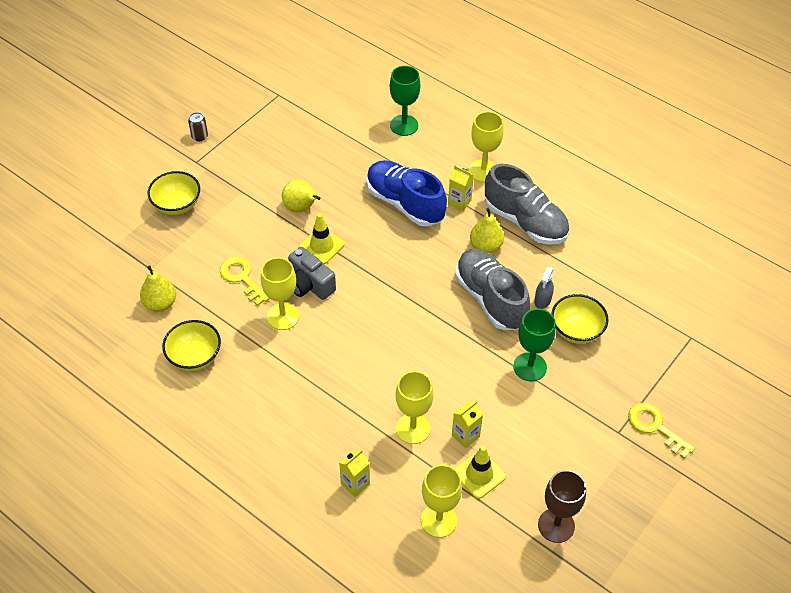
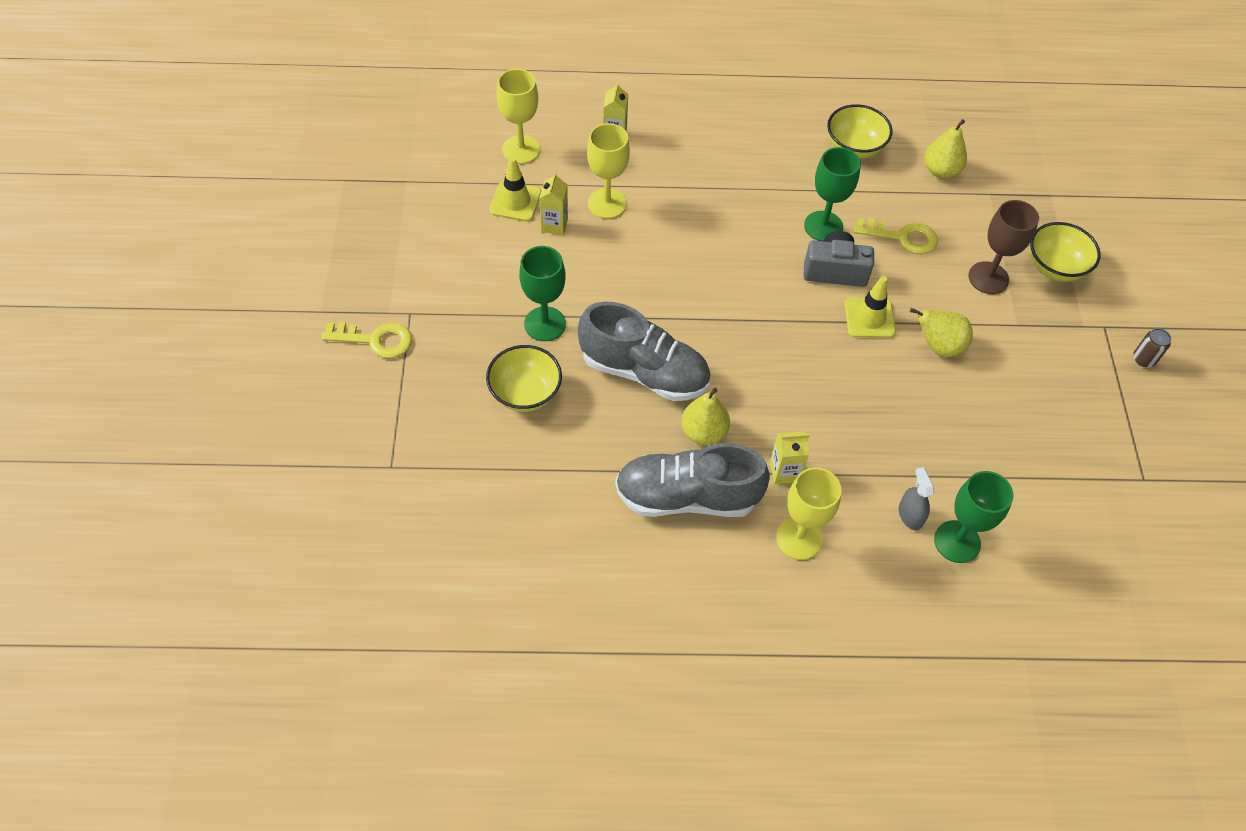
camera: 140 degrees right, 5 degrees up
yellow goblet [261,257,299,330] -> green goblet [804,147,861,241]
blue shoe [366,160,447,226] -> none
grey spray bottle [534,267,554,309] -> grey spray bottle moved to [899,467,934,530]
brown goblet [538,470,586,543] -> brown goblet moved to [969,200,1039,294]

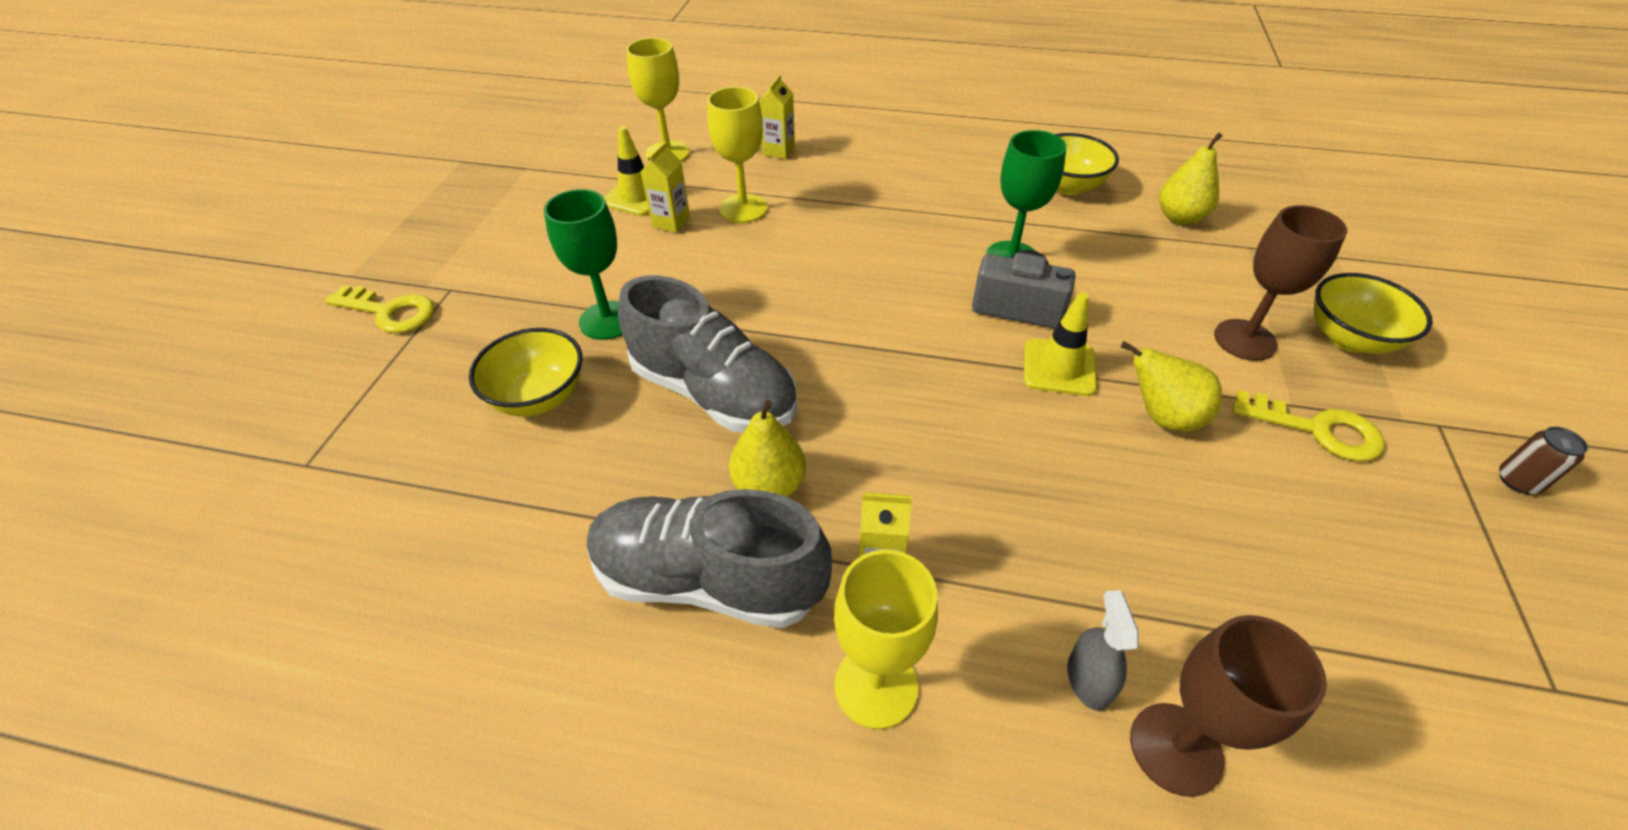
camera: 15 degrees right, 10 degrees down
yellow key [854,218,938,254] -> yellow key moved to [1233,390,1385,461]
green goblet [934,471,1014,563] -> brown goblet [1130,615,1327,797]

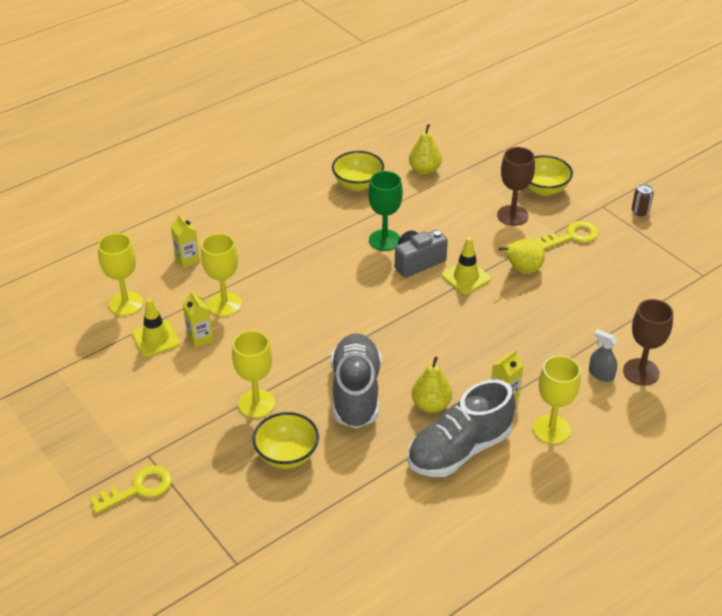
camera: 50 degrees left, 5 degrees down
green goblet [544,189,623,340] -> yellow goblet [232,331,275,418]
grey shoe [618,276,797,433] -> grey shoe turned 75 degrees counterclockwise [331,333,381,428]

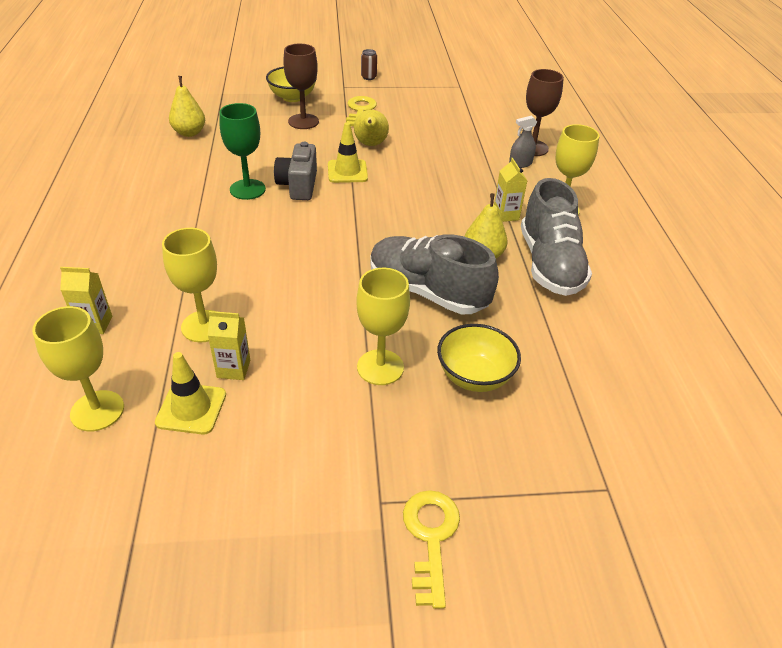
camera: 60 degrees left, 0 degrees up
yellow bowl [332,151,384,191] -> none

